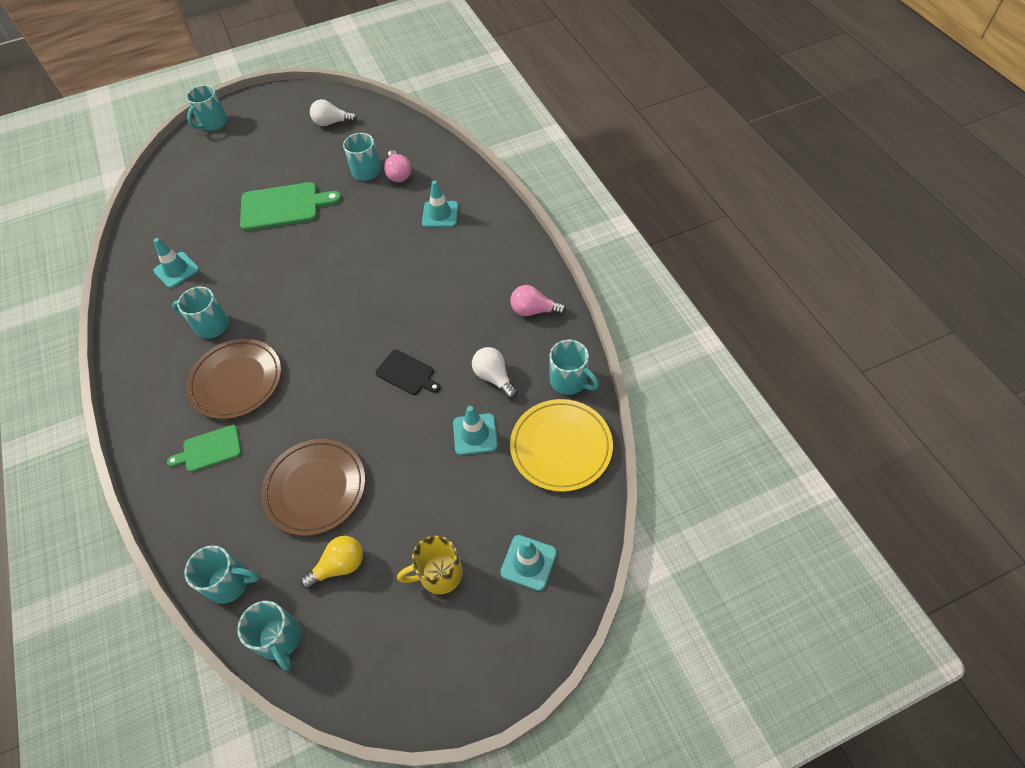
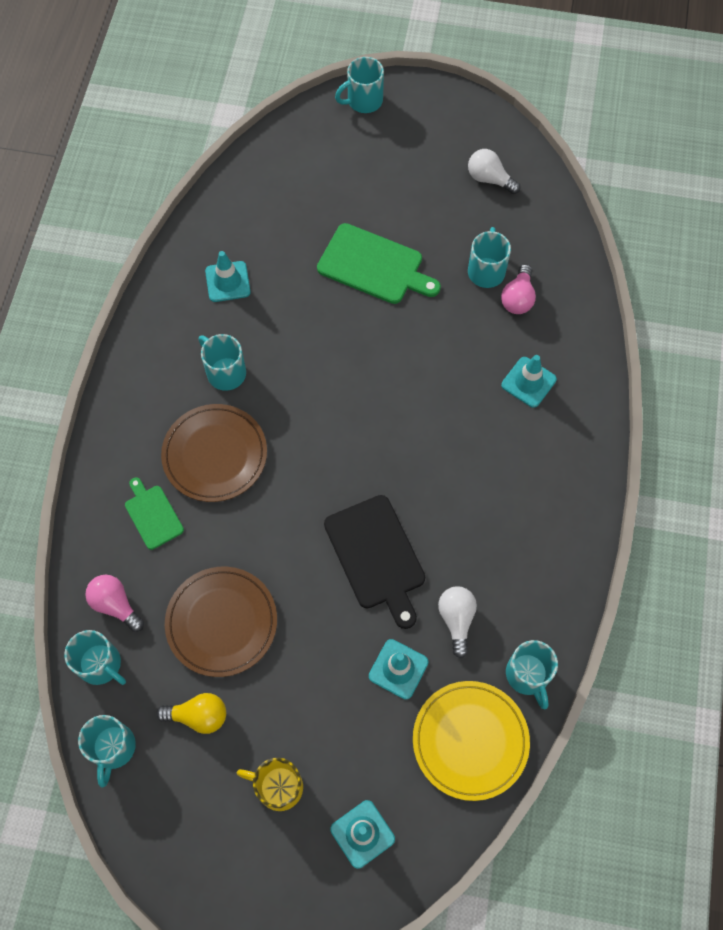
camera: 30 degrees right, 10 degrees up
green cutting board [167,425,241,472] -> green cutting board turned 45 degrees clockwise [125,477,184,550]
black cutting board [375,349,441,395] -> black cutting board [324,495,425,629], size x1.74
pink light bulb [510,285,567,316] -> pink light bulb moved to [85,575,144,632]

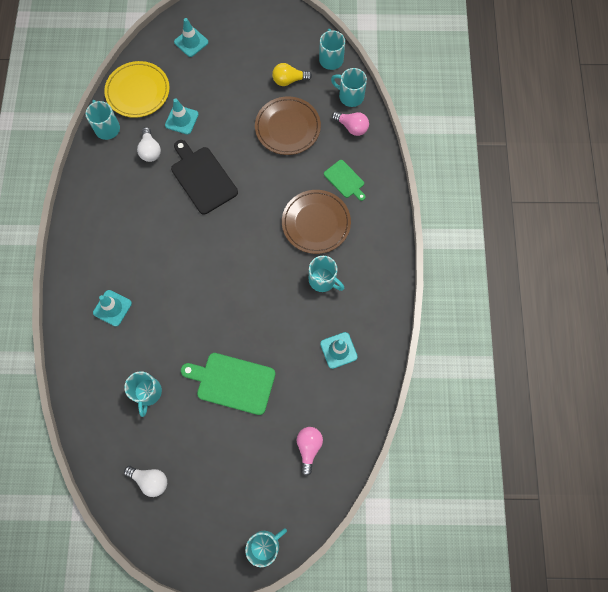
camera: 170 degrees right, 5 degrees up
yellow mug [237,758,303,811] -> none
pink light bulb [501,264,536,314] -> pink light bulb moved to [297,427,323,476]

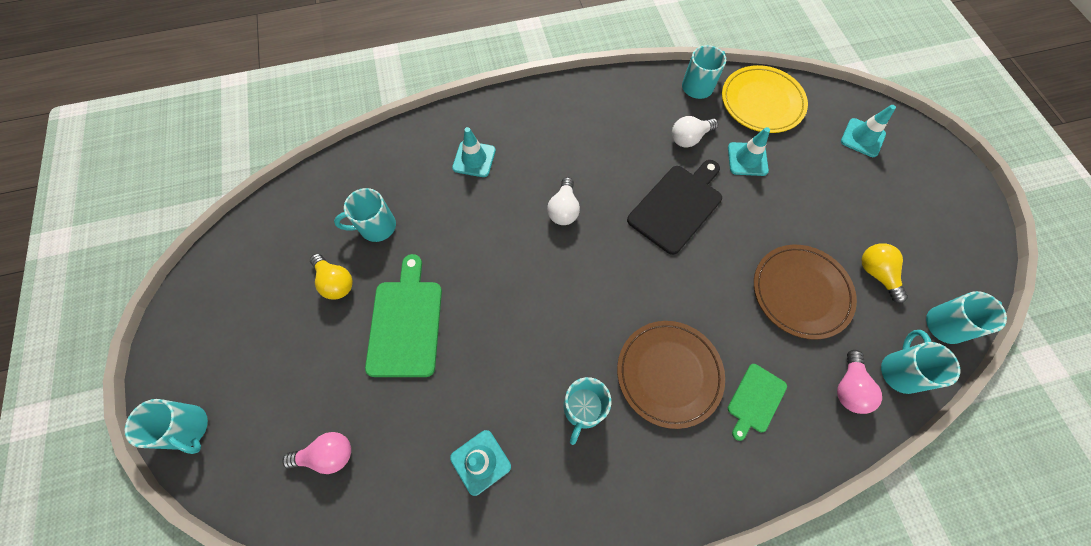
camera: 75 degrees right, 5 degrees down
white light bulb [124,466,167,497] -> white light bulb moved to [547,177,580,225]
none -> yellow light bulb [310,254,353,300]

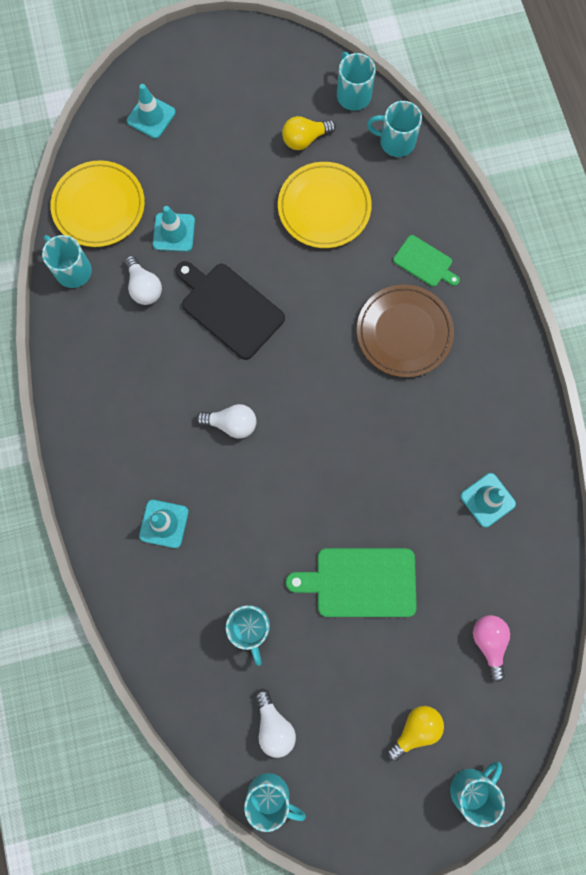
camera: 90 degrees left, 10 degrees up
yellow light bulb [310,254,353,300] -> yellow light bulb moved to [387,706,444,761]
turquoise mug [563,377,611,445] -> turquoise mug moved to [244,773,306,832]
brown plate [754,245,857,340] -> yellow plate [278,162,372,248]
pink light bulb [837,350,882,414] -> none
none -> white light bulb [255,689,296,758]

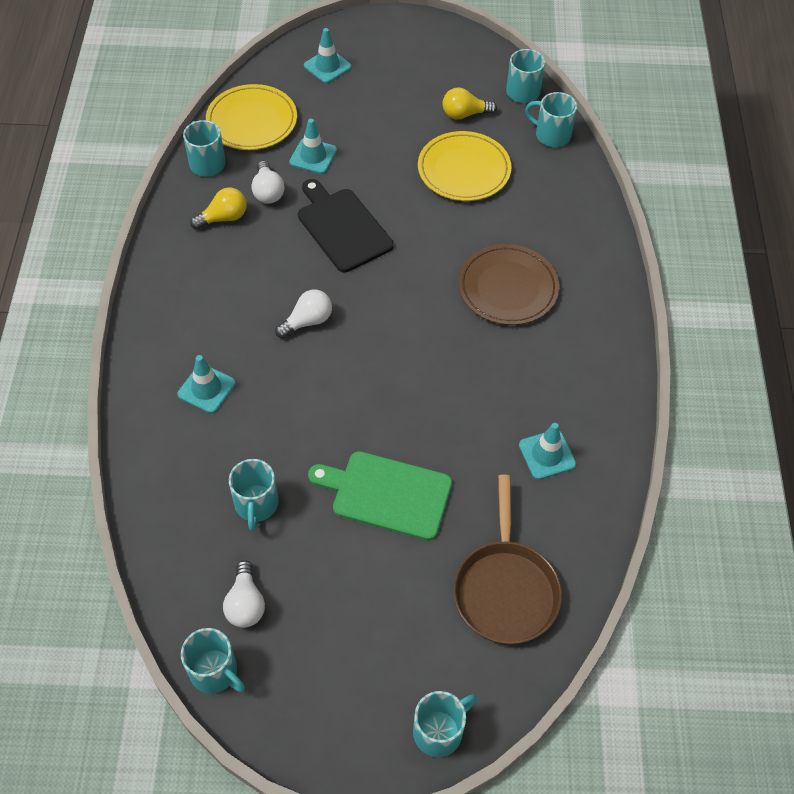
camera: 15 degrees right, 20 degrees down
white light bulb [196,404,256,439] -> white light bulb turned 60 degrees counterclockwise [275,289,332,338]
yellow light bulb [387,706,444,761] -> yellow light bulb moved to [190,187,247,230]
green cutting board [393,235,460,287] -> none
pink light bulb [473,615,510,682] -> brown pan [453,475,562,644]

